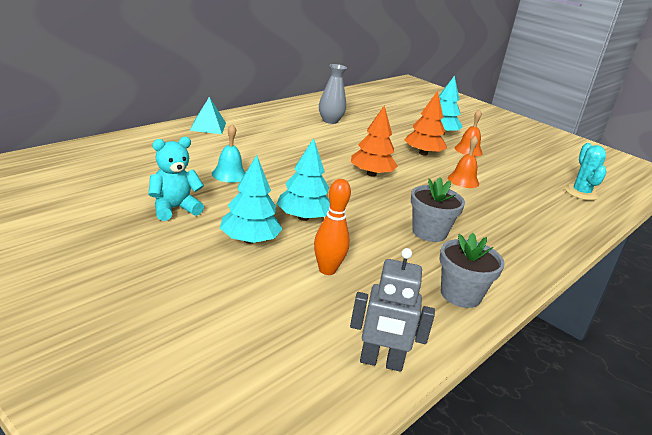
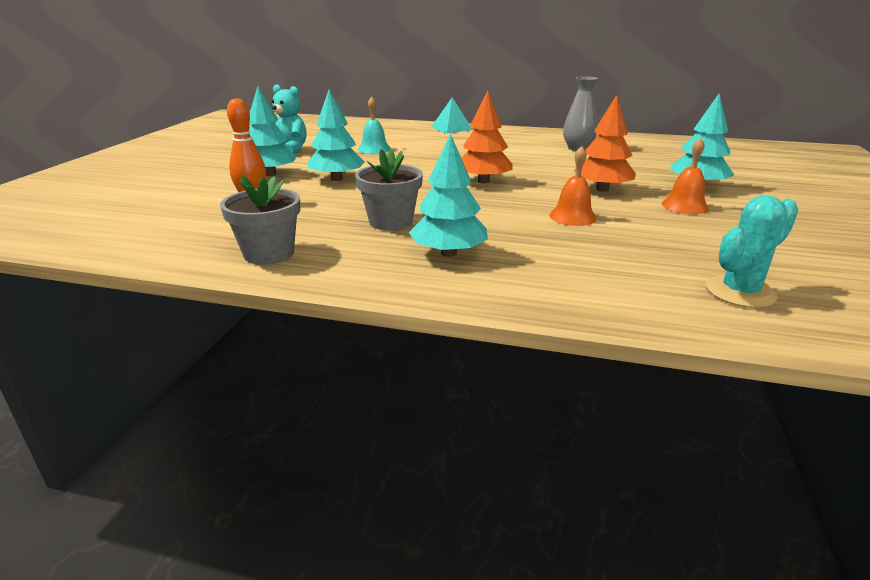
camera: 65 degrees right, 0 degrees up
grey robot [350,248,435,372] -> none
none -> turquoise tree [409,133,488,257]

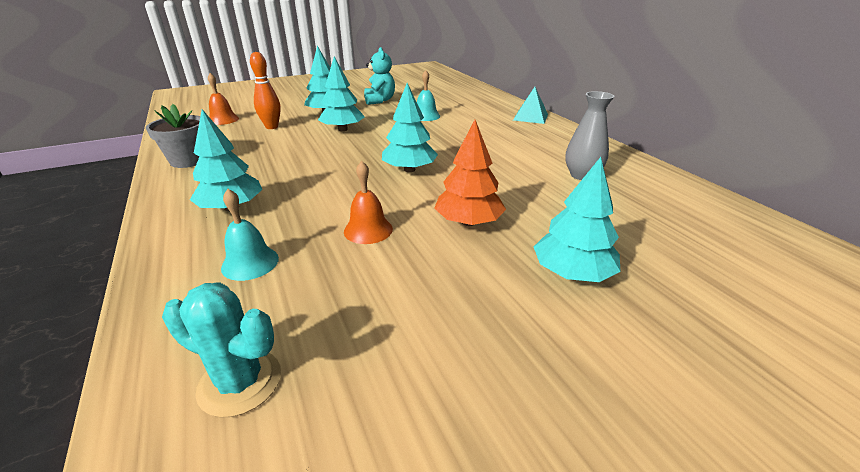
camera: 50 degrees right, 5 degrees up
grey flower pot [355,149,423,231] -> none
orange tree [461,90,513,184] -> turquoise tree [382,83,438,172]
orange bell [661,138,709,214] -> orange bell moved to [208,73,239,125]
none -> turquoise bell [221,189,279,281]

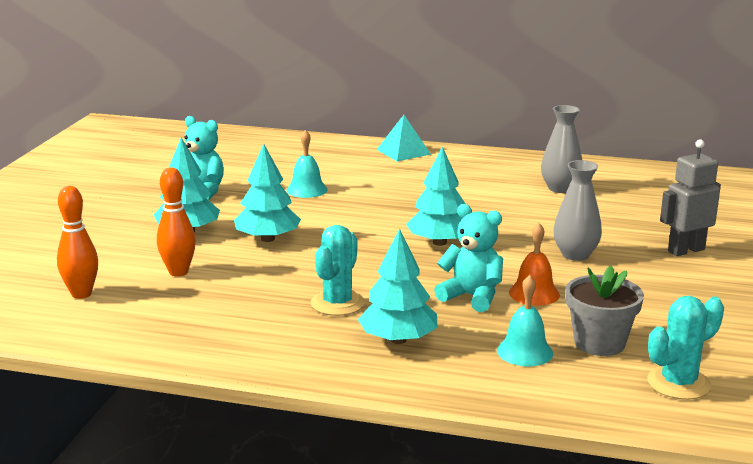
camera: 50 degrees left, 10 degrees down
grey flower pot [146,104,200,168] -> grey flower pot moved to [566,266,644,356]
orange bell [208,73,239,125] -> orange bowling pin [57,186,98,299]
orange tree [434,120,506,226] -> grey vase [553,160,602,261]
turquoise tree [534,157,621,282] -> grey robot [660,139,721,256]
none -> turquoise cactus [311,225,365,316]
none -> turquoise teddy bear [434,204,503,312]

